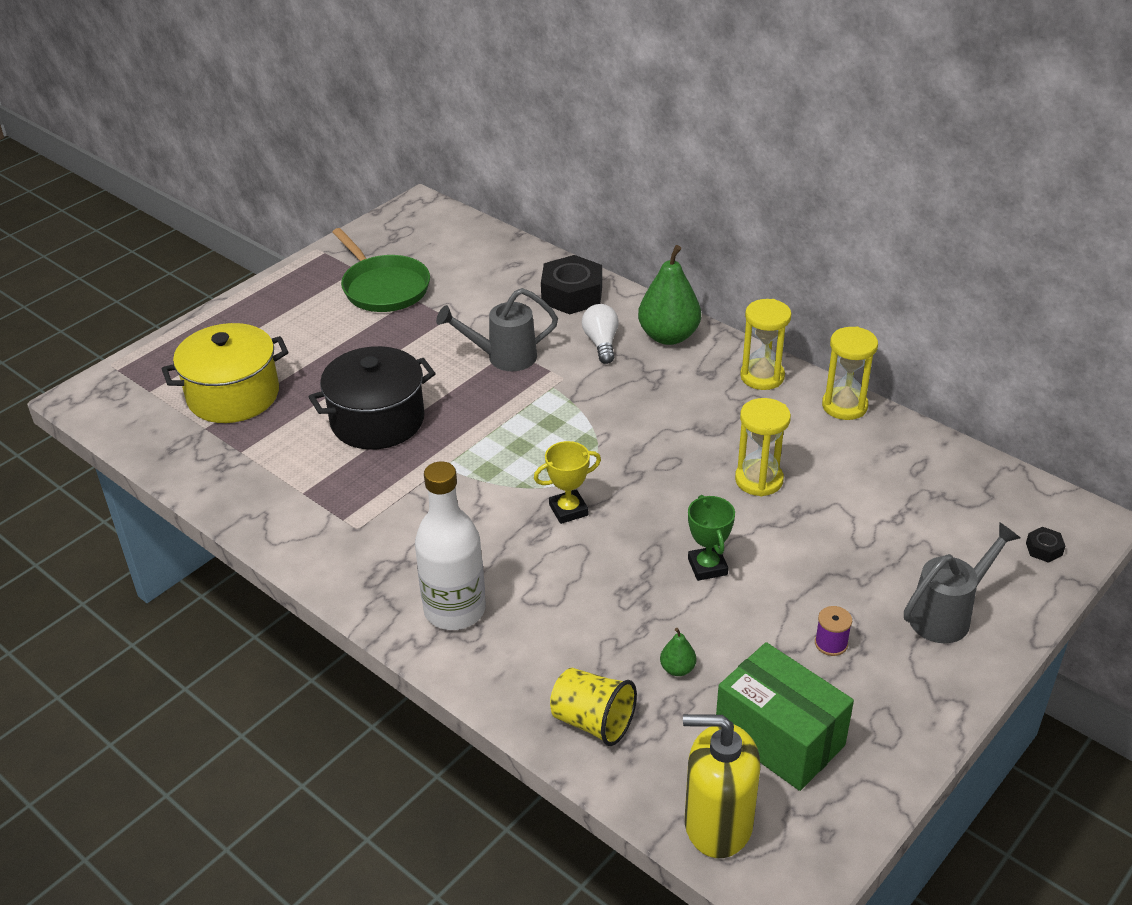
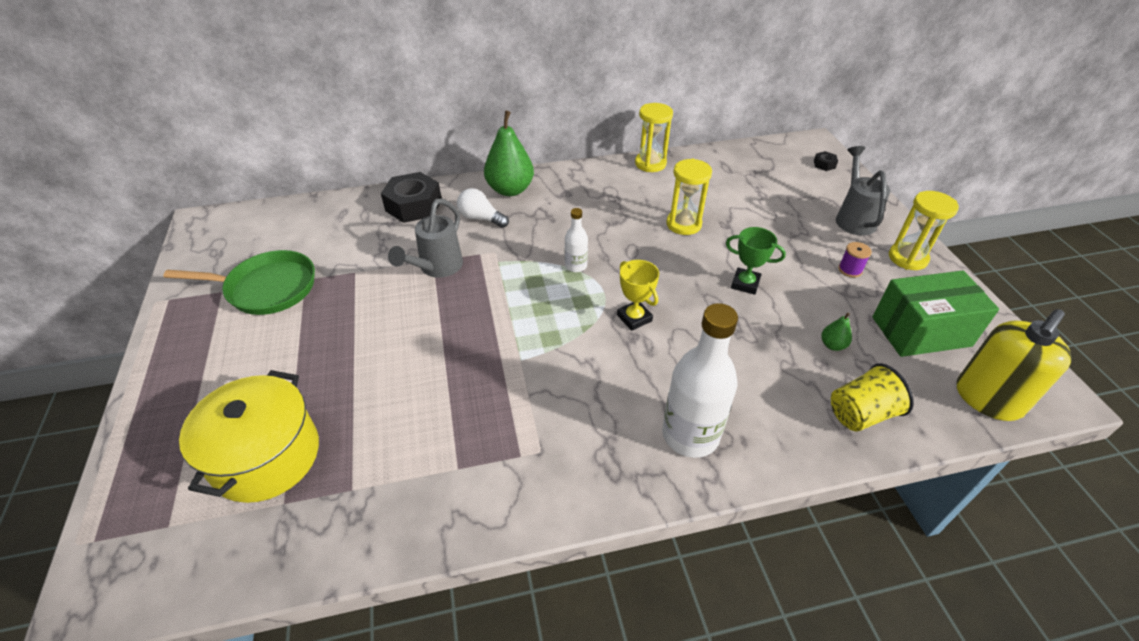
camera: 55 degrees left, 5 degrees up
black pot [309,346,436,450] -> none
yellow trophy [534,441,601,524] -> yellow trophy turned 45 degrees counterclockwise [617,260,659,331]
yellow hourglass [740,299,792,390] -> yellow hourglass moved to [889,191,959,270]
none -> white bottle [565,208,588,272]

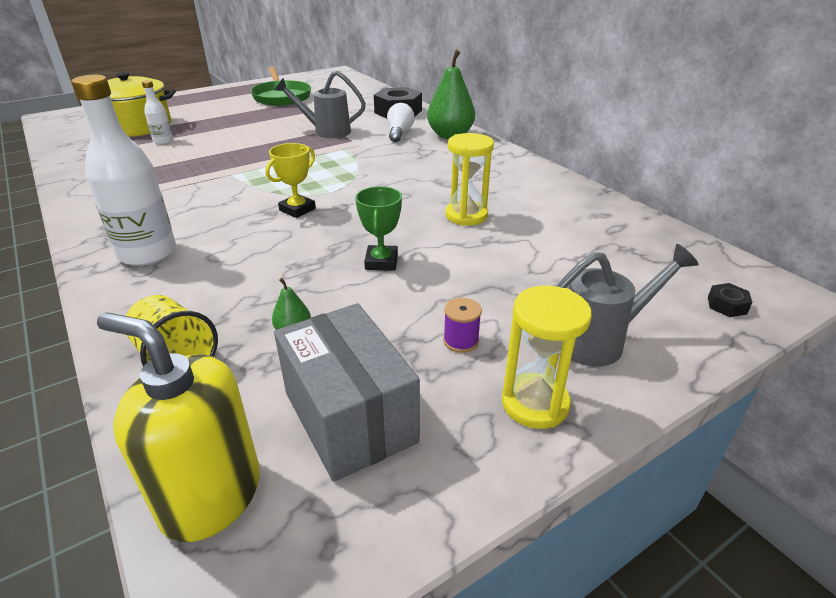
camera: 70 degrees right, 10 degrees down
white bottle [565,208,588,272] -> white bottle moved to [142,80,173,145]
yellow hourglass [635,103,673,172] -> none
green box [872,270,999,357] -> grey box [274,303,420,482]

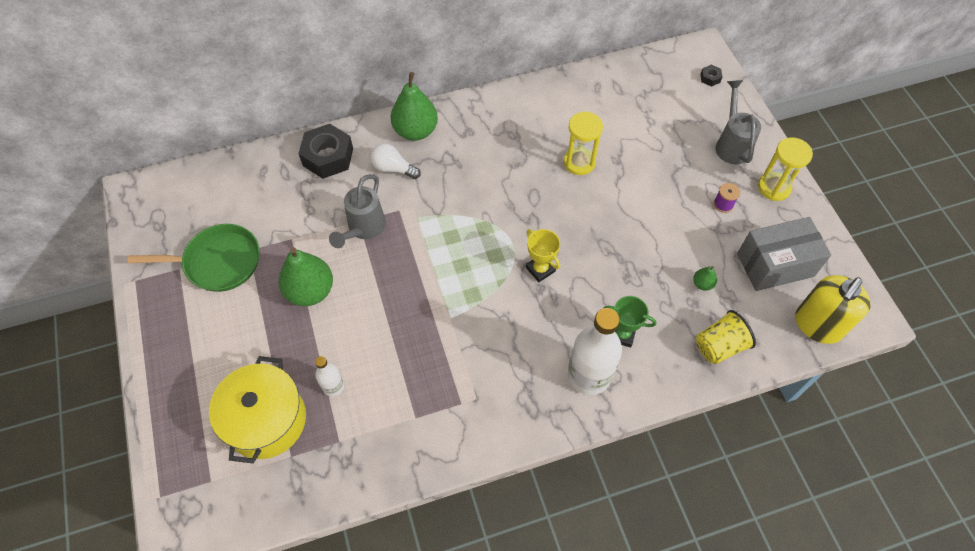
camera: 75 degrees left, 25 degrees up
green trophy [355,186,402,271] -> green trophy moved to [604,296,656,347]
none -> green pear [279,247,333,306]

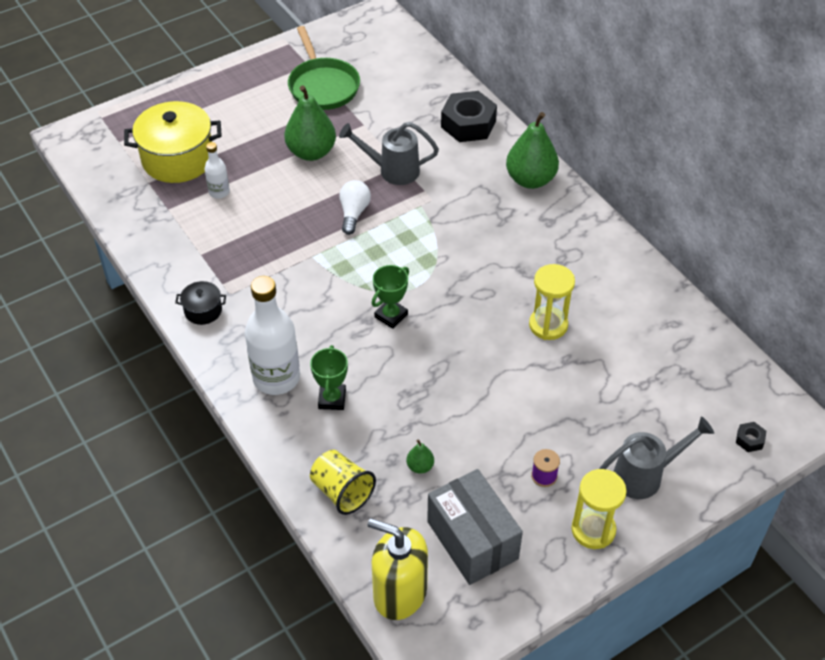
camera: 75 degrees right, 10 degrees down
white light bulb [371,143,421,179] -> white light bulb moved to [339,180,371,235]
yellow trophy [526,229,560,282] -> green trophy [372,265,409,329]
none -> black pot [175,281,226,325]

